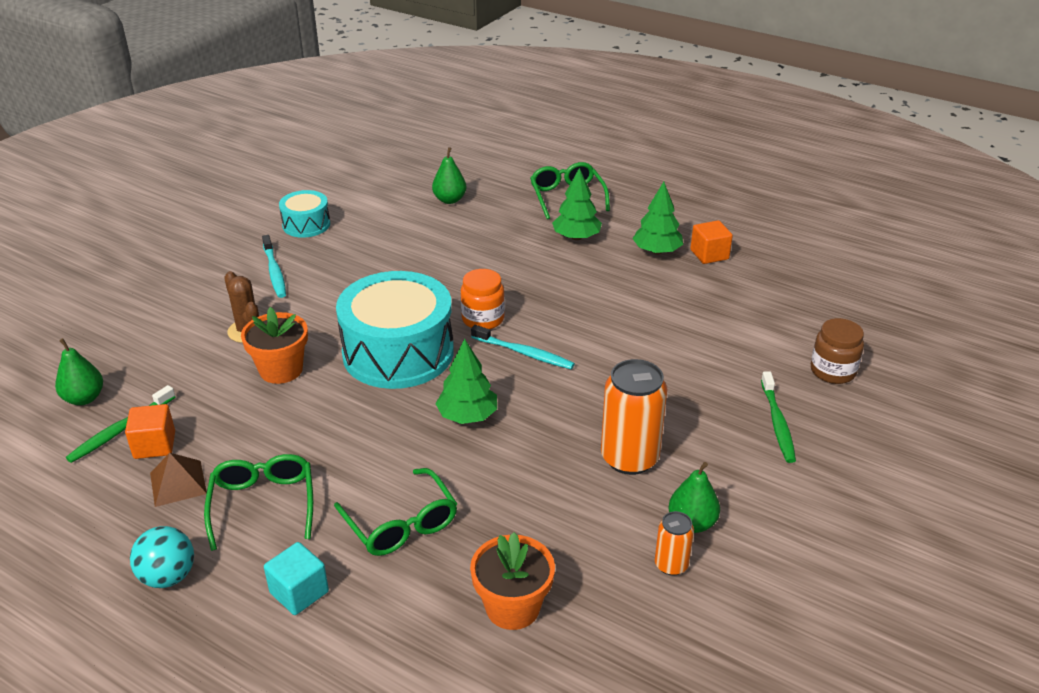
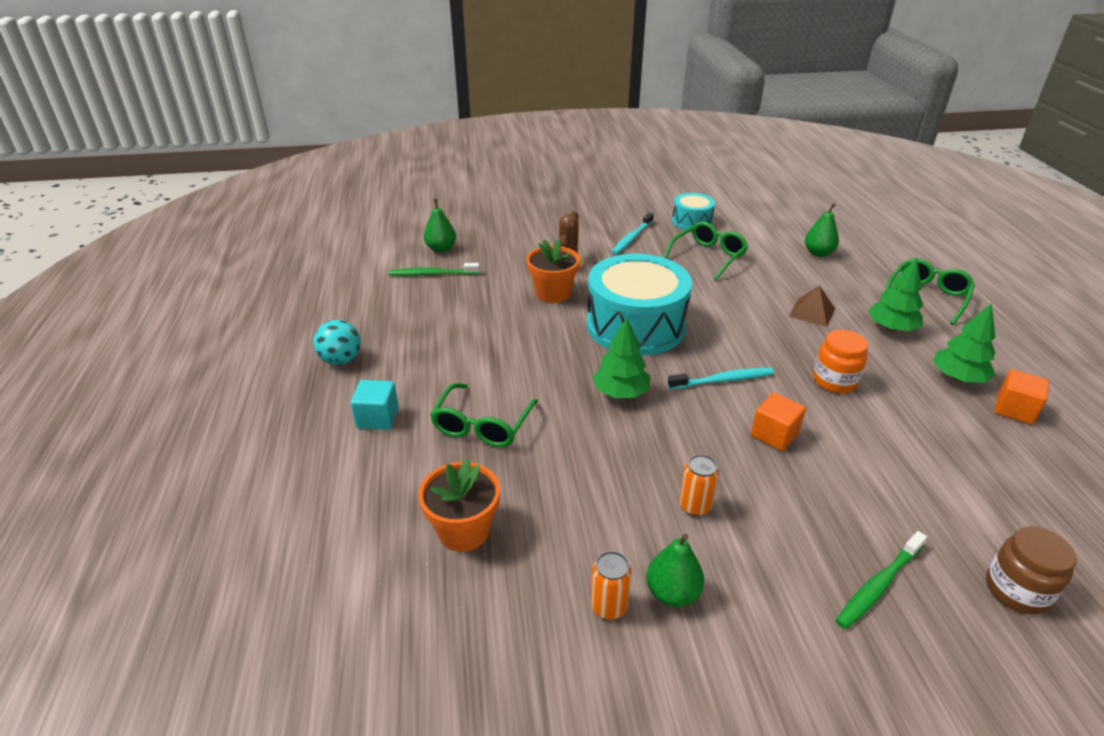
camera: 50 degrees right, 0 degrees up
orange cube [125,404,175,459] -> orange cube moved to [751,393,806,451]
brown pyramid [150,453,207,507] -> brown pyramid moved to [789,285,835,327]
green glasses [204,454,313,551] -> green glasses moved to [664,222,748,280]
orange jar [461,269,505,329] -> orange jar moved to [813,330,868,393]
turquoise toothbrush [471,325,575,369] -> turquoise toothbrush turned 90 degrees counterclockwise [668,367,774,390]
orange can [601,359,667,475] -> orange can [679,454,719,516], size x0.52

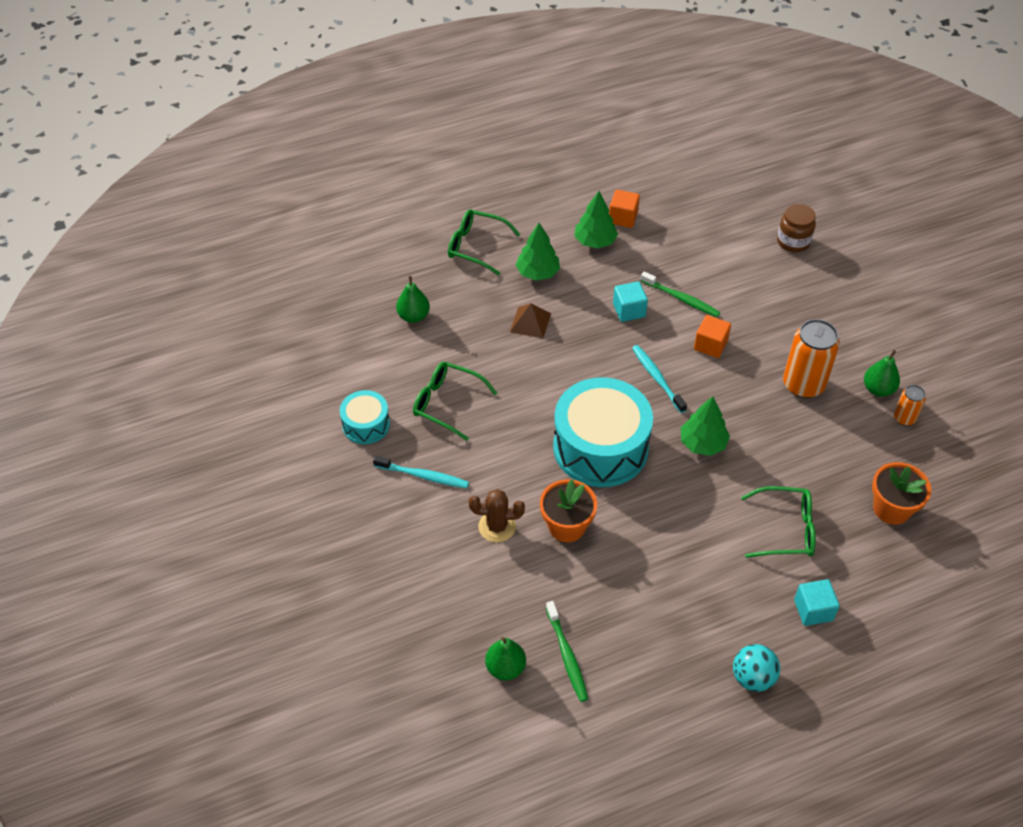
camera: 105 degrees left, 15 degrees up
orange can [679,454,719,516] -> orange can [783,319,840,398], size x1.92
orange jar [813,330,868,393] -> turquoise cube [613,281,648,322]
green toothbrush [835,531,927,629] -> green toothbrush moved to [640,271,720,317]

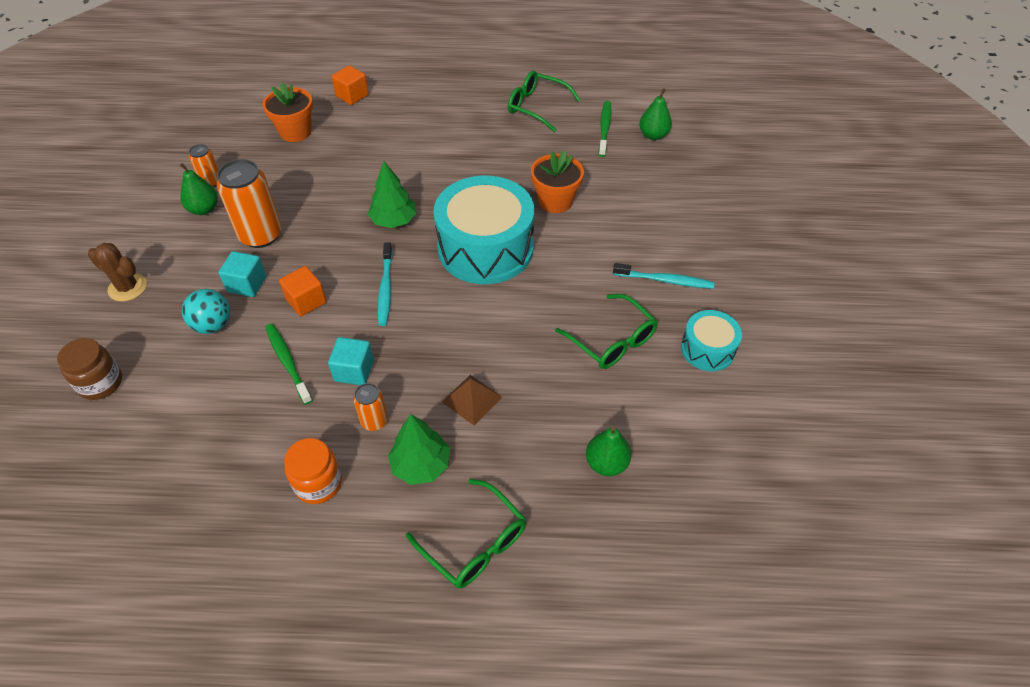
camera: 155 degrees left, 0 degrees up
turquoise toothbrush [373,456,469,488] -> turquoise toothbrush turned 150 degrees clockwise [613,263,714,289]
brown cactus [469,489,525,542] -> brown cactus moved to [88,243,147,302]
green tree [574,191,618,249] -> orange jar [284,438,342,504]
orange cube [609,190,640,228] -> orange cube moved to [332,65,369,105]
turquoise ball [733,644,780,692] -> turquoise ball moved to [182,289,230,334]
green glasses [741,486,816,558] -> green glasses moved to [508,71,581,132]
turquoise cube [794,579,840,626] -> turquoise cube moved to [218,251,266,297]
none -> orange can [353,383,388,431]

